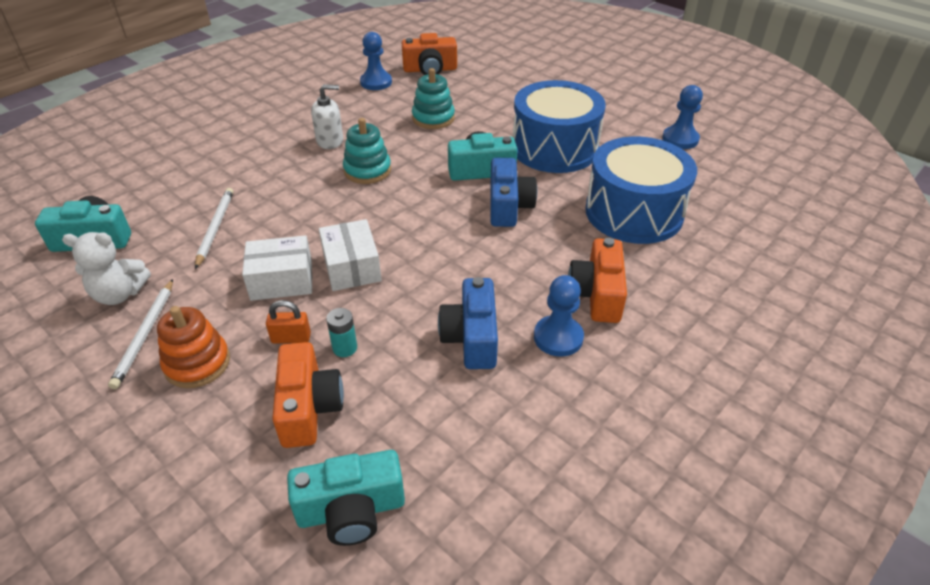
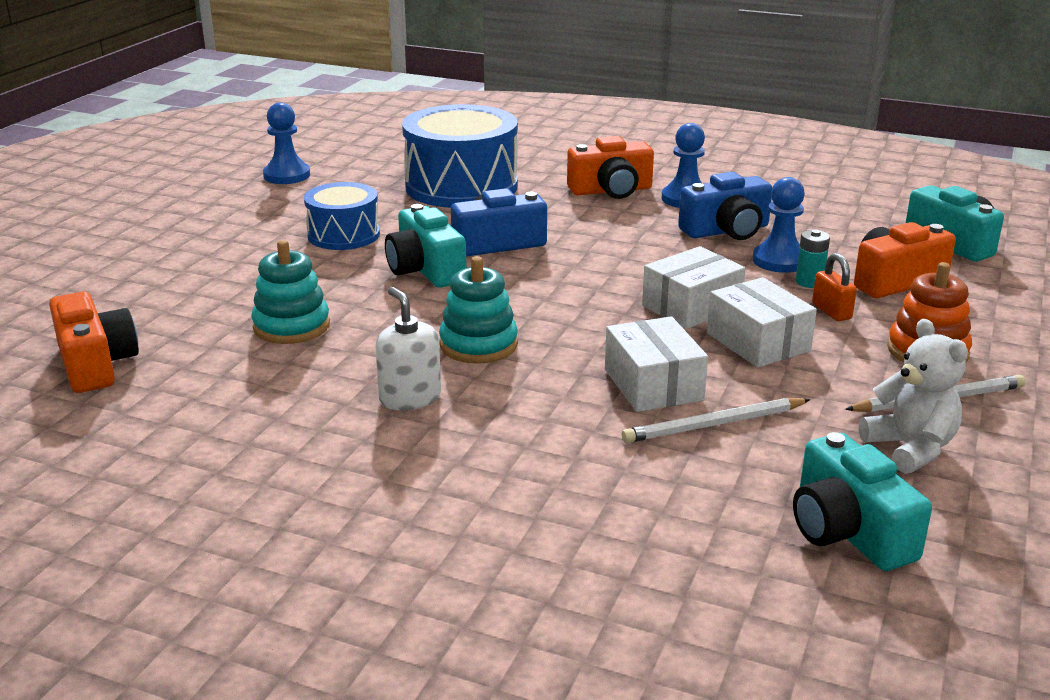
camera: 110 degrees left, 15 degrees down
blue pawn [360,32,392,90] -> blue pawn moved to [753,177,805,273]
blue drum [513,80,606,173] -> blue drum [304,182,380,250], size x0.58
none -> white box [605,316,708,412]

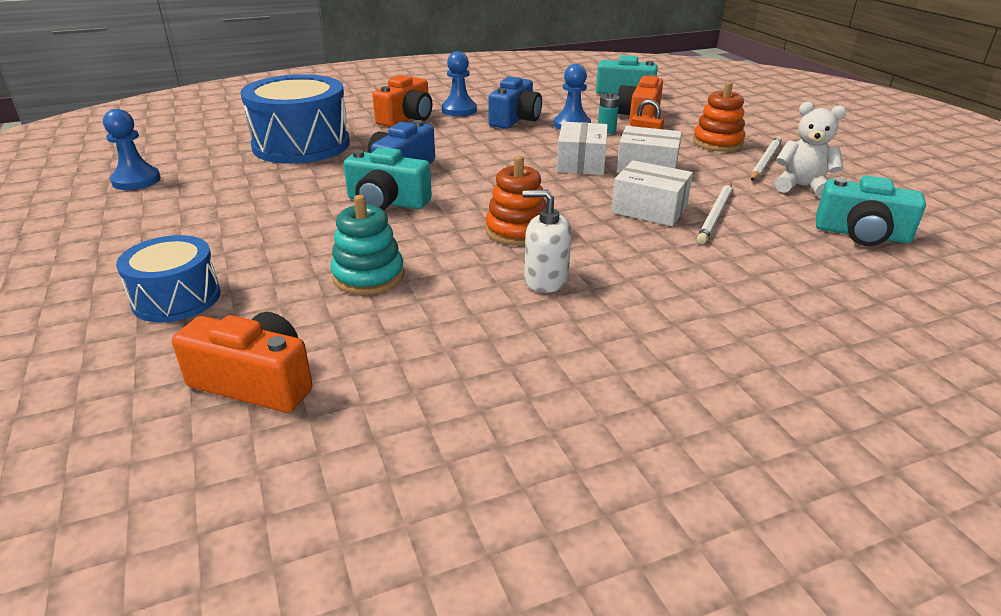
camera: 45 degrees left, 5 degrees up
blue drum [304,182,380,250] -> blue drum moved to [116,235,221,322]
turquoise stacking toy [439,256,518,364] -> orange stacking toy [485,156,546,246]

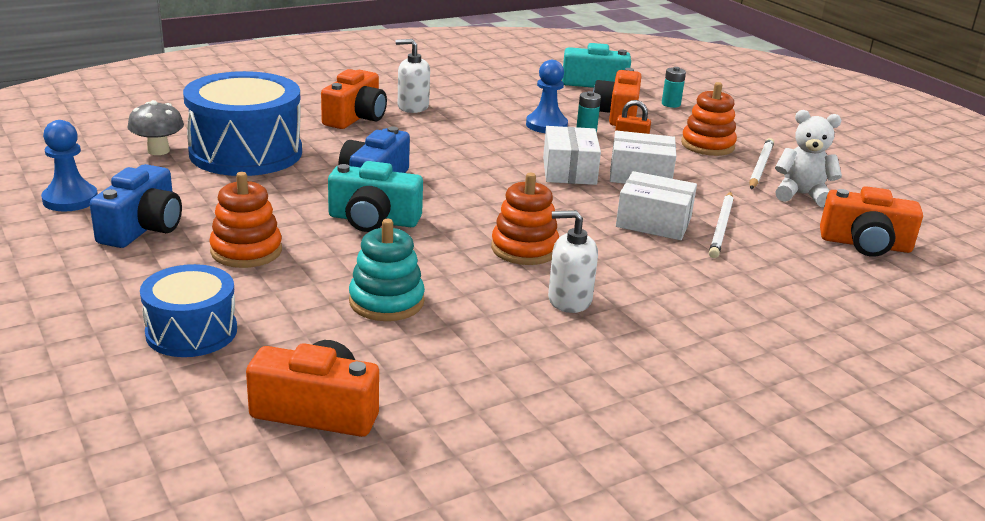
camera: 10 degrees left, 5 degrees down
blue pawn [441,51,477,116] -> white soap dispenser [396,39,430,113]
blue camera [489,76,542,129] -> blue camera moved to [90,164,182,248]
turquoise camera [816,175,926,246] -> orange camera [820,186,923,257]
none -> grey mushroom [127,100,184,155]
none -> orange stacking toy [209,172,282,268]
none -> turquoise battery [662,67,686,108]

